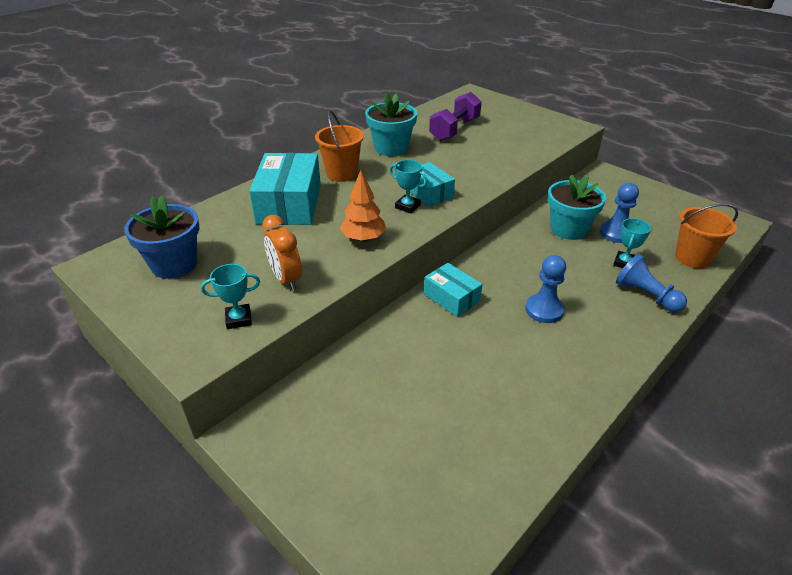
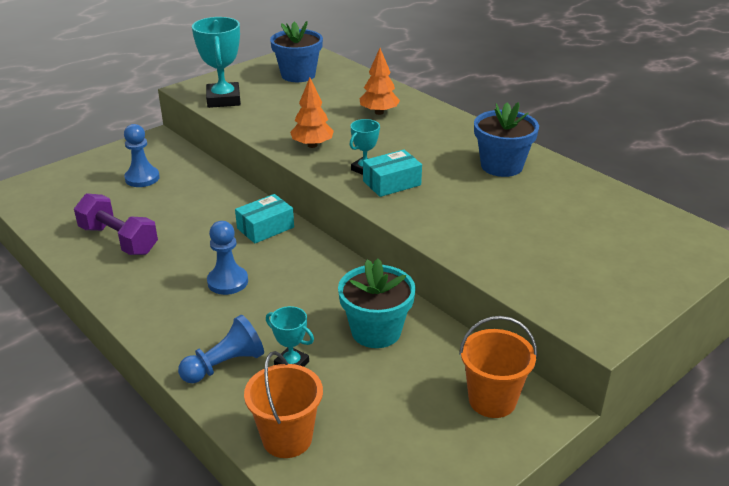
camera: 95 degrees right, 5 degrees down
turquoise trophy [201,264,260,329] -> turquoise trophy [192,17,241,108], size x1.84
turquoise box [249,153,321,225] -> orange tree [360,48,400,115]
orange clock [262,215,302,291] -> none
orange bucket [315,110,364,182] -> orange bucket moved to [459,316,537,418]
turquoise flower pot [365,92,417,156] -> blue flower pot [474,102,539,177]
purple dumbbell [429,92,482,141] -> purple dumbbell moved to [74,193,158,255]
blue pawn [600,183,639,243] -> blue pawn moved to [124,124,160,187]

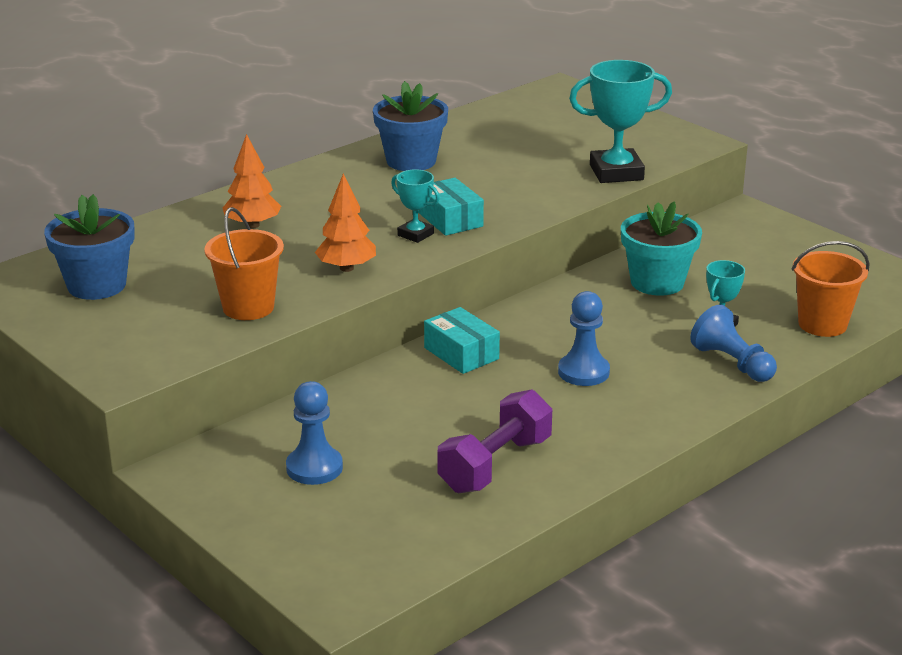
camera: 90 degrees left, 5 degrees down
turquoise trophy [192,17,241,108] -> turquoise trophy moved to [569,60,672,183]
orange bucket [459,316,537,418] -> orange bucket moved to [204,207,284,320]

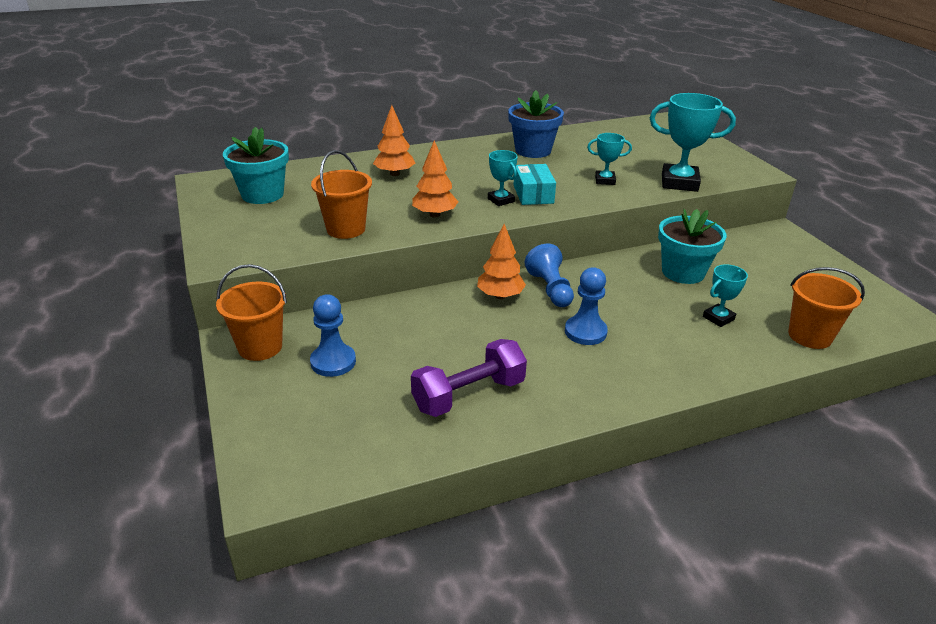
camera: 20 degrees right, 5 degrees up
blue flower pot [44,194,135,300] -> turquoise flower pot [223,127,289,204]
turquoise box [424,307,500,374] -> orange tree [477,224,526,299]
blue pawn [690,304,777,382] -> blue pawn moved to [524,243,574,307]
none -> orange bucket [216,264,287,361]
none -> turquoise trophy [587,133,632,185]

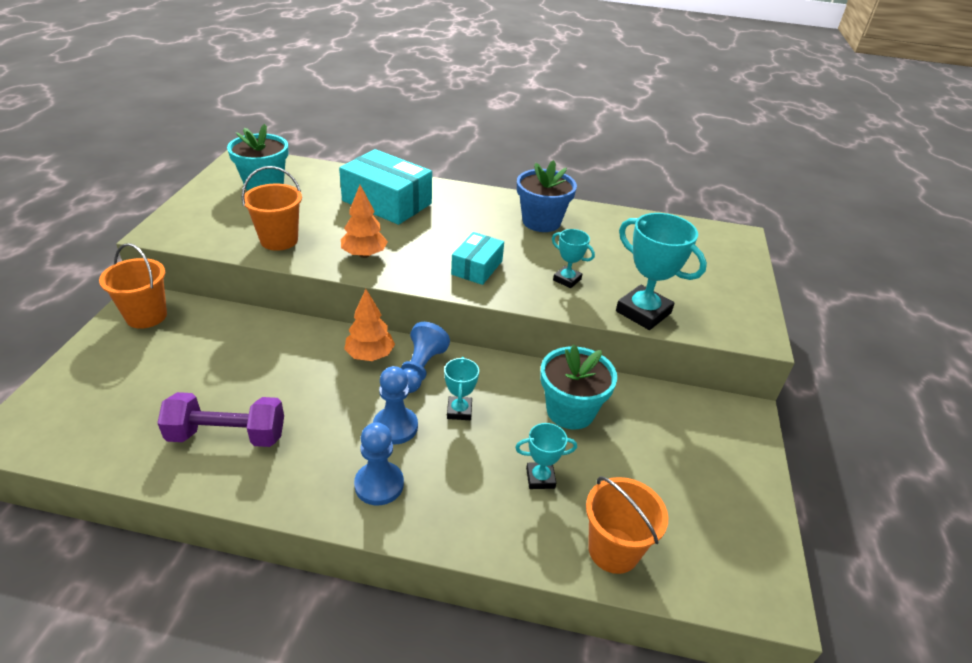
camera: 30 degrees right, 5 degrees up
blue pawn [310,294,356,377] -> blue pawn moved to [354,423,404,505]
orange tree [373,105,415,176] -> turquoise box [339,149,432,225]
turquoise trophy [488,150,518,206] -> turquoise trophy moved to [444,357,479,420]

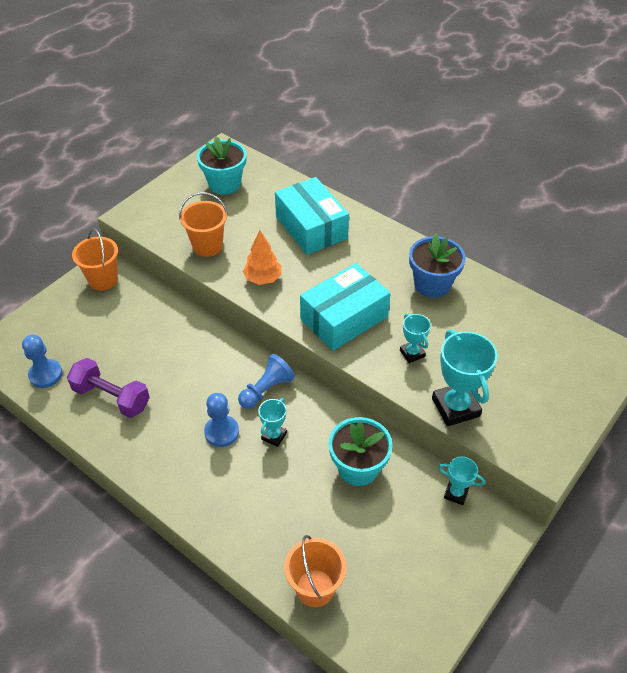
camera: 30 degrees right, 10 degrees up
orange tree [344,289,395,361] -> none
blue pawn [354,423,404,505] -> blue pawn moved to [22,335,63,388]
turquoise box [451,232,504,285] -> turquoise box [300,263,391,351], size x1.73
turquoise trophy [515,423,577,489] -> turquoise trophy moved to [438,456,485,505]

